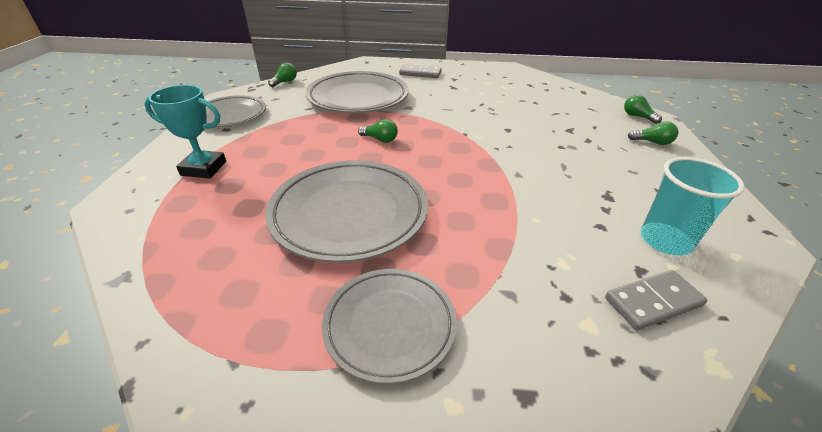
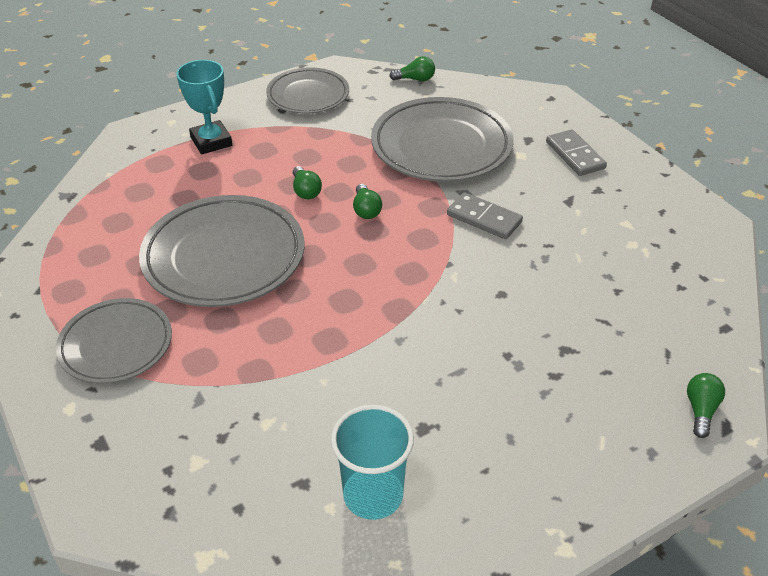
camera: 55 degrees right, 5 degrees up
grey domino [605,270,707,330] -> grey domino moved to [447,192,523,239]
green light bulb [628,121,678,145] -> green light bulb moved to [293,166,322,199]

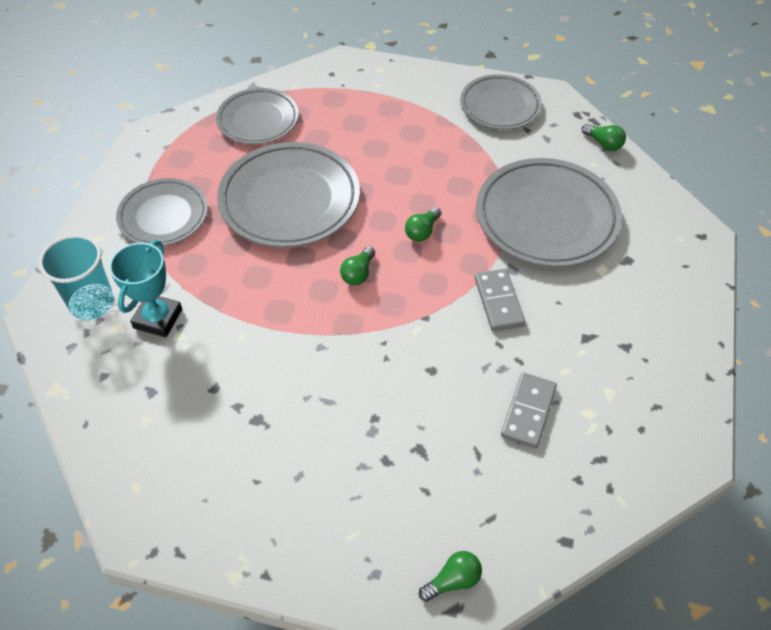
camera: 45 degrees right, 10 degrees up
turquoise trophy [176,60,232,154] -> turquoise trophy moved to [109,240,182,337]
green light bulb [293,166,322,199] -> green light bulb moved to [340,246,375,285]
turquoise cup [331,405,414,520] -> turquoise cup moved to [39,234,114,320]
grey domino [546,129,607,176] -> grey domino moved to [501,373,557,448]
none -> grey plate [216,88,299,144]

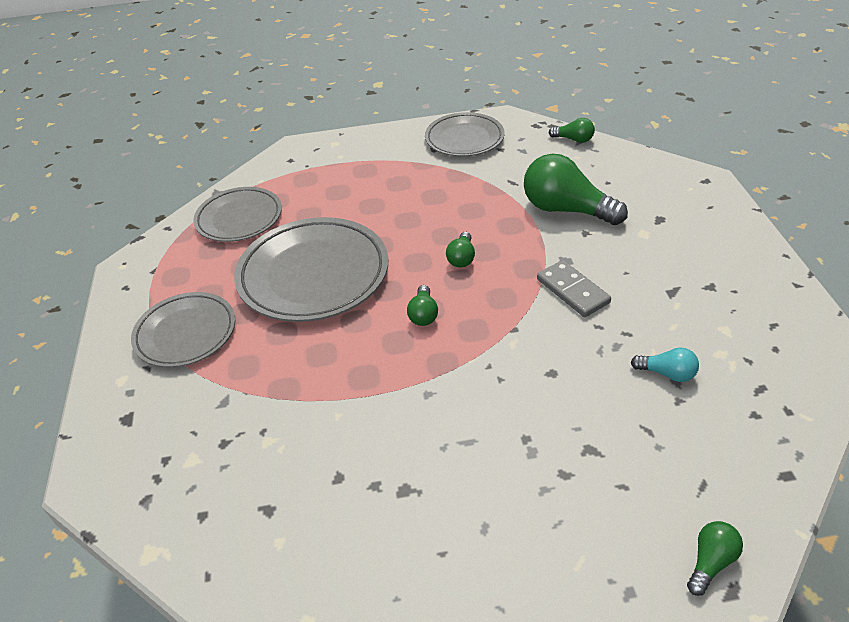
camera: 20 degrees left, 10 degrees down
turquoise cup [39,234,114,320] -> none
turquoise trophy [109,240,182,337] -> none
grey plate [476,158,622,267] -> green light bulb [524,154,628,225]
grey domino [501,373,557,448] -> turquoise light bulb [631,347,699,382]

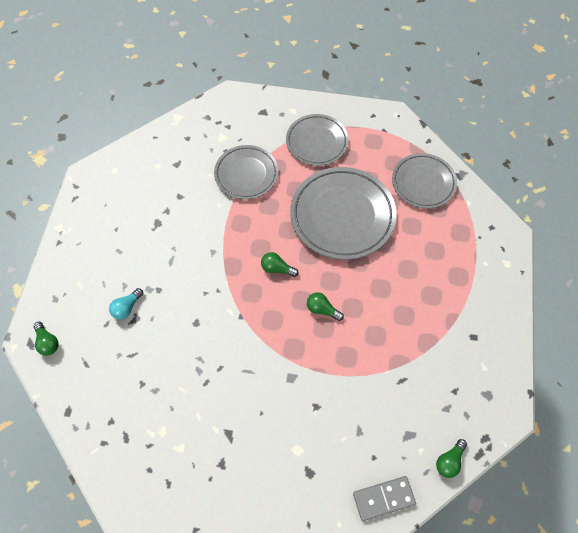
camera: 105 degrees right, 20 degrees up
grey plate [425,112,505,157] -> grey plate moved to [214,145,278,200]
green light bulb [524,154,628,225] -> none
grey domino [537,260,611,317] -> grey domino moved to [353,476,416,521]
turquoise light bulb [631,347,699,382] -> turquoise light bulb moved to [109,288,143,320]

